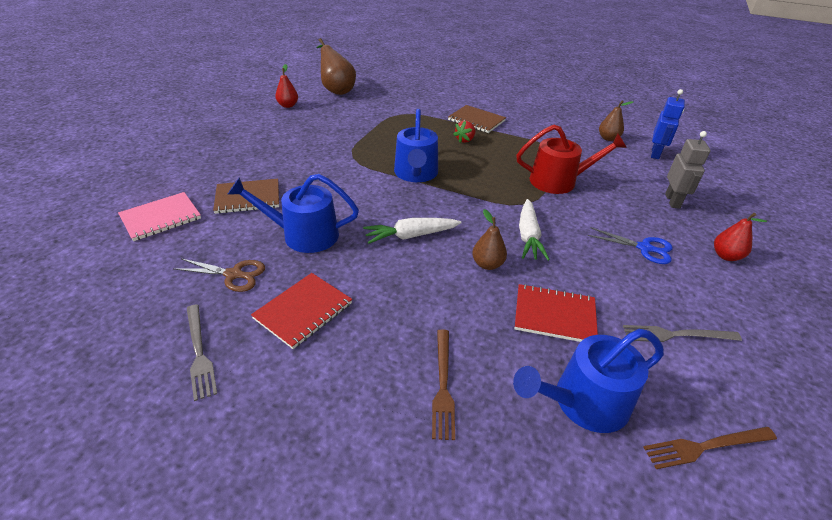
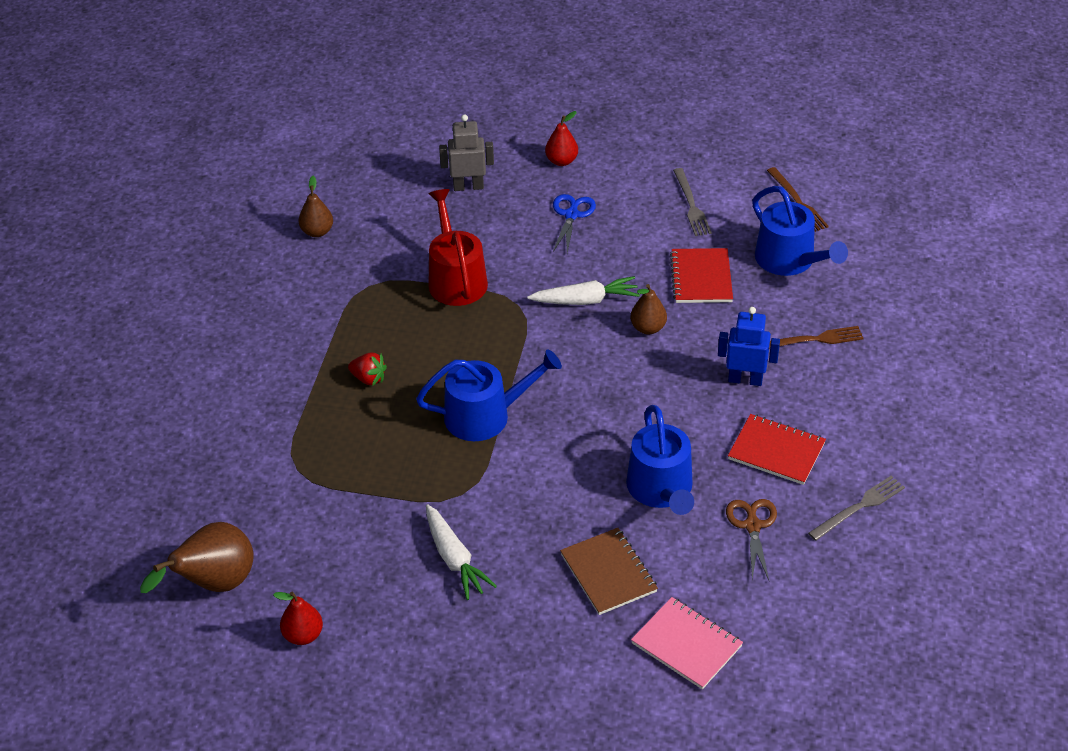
camera: 100 degrees left, 5 degrees up
white carrot [363,218,462,244] -> white carrot moved to [426,504,497,600]
brown notebook [448,105,506,133] -> none
blue robot [651,89,685,159] -> blue robot moved to [718,307,780,386]

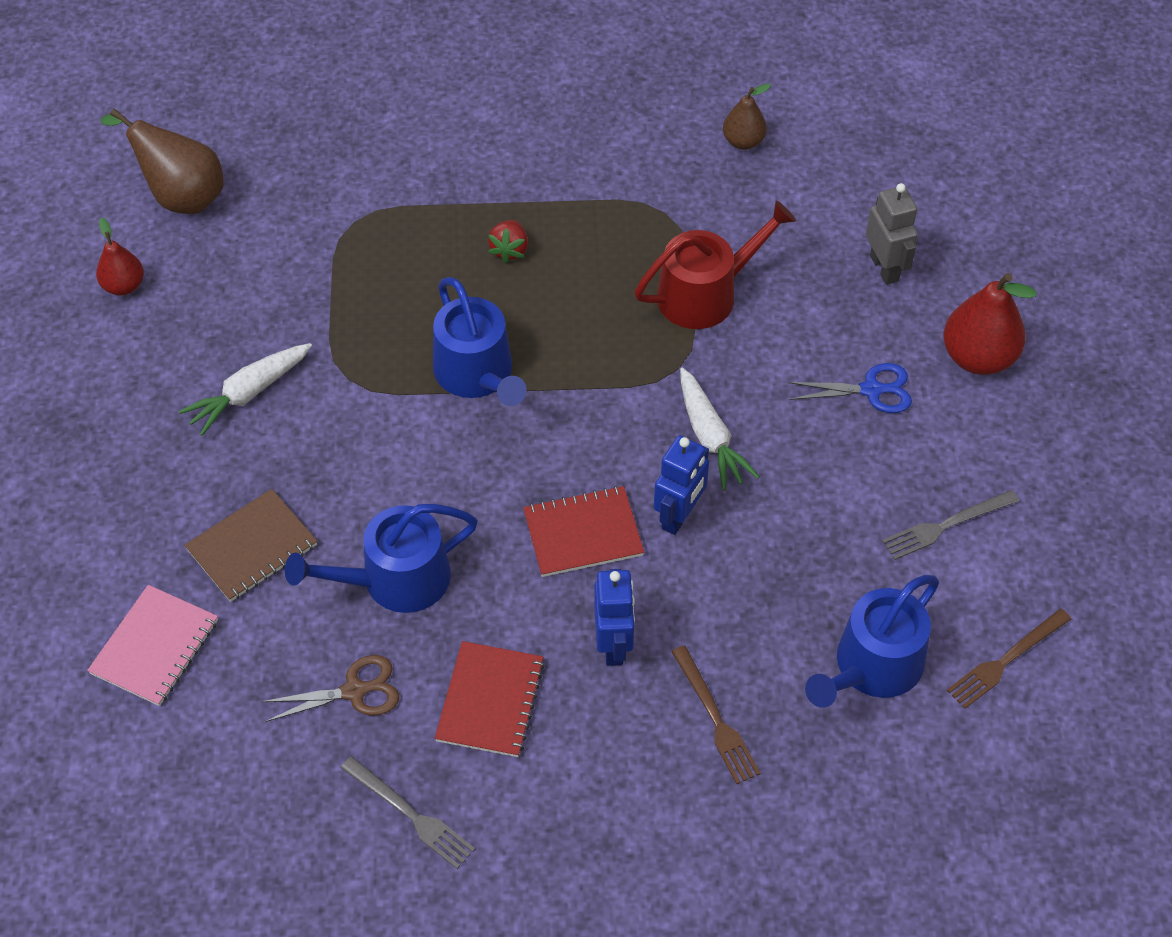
camera: 75 degrees right, 10 degrees up
red pear [545,111,578,166] -> red pear [944,273,1037,375], size x1.68
brown pear [630,284,667,334] -> blue robot [654,435,709,535]
red notebook [670,248,733,303] -> red notebook moved to [523,486,644,577]

